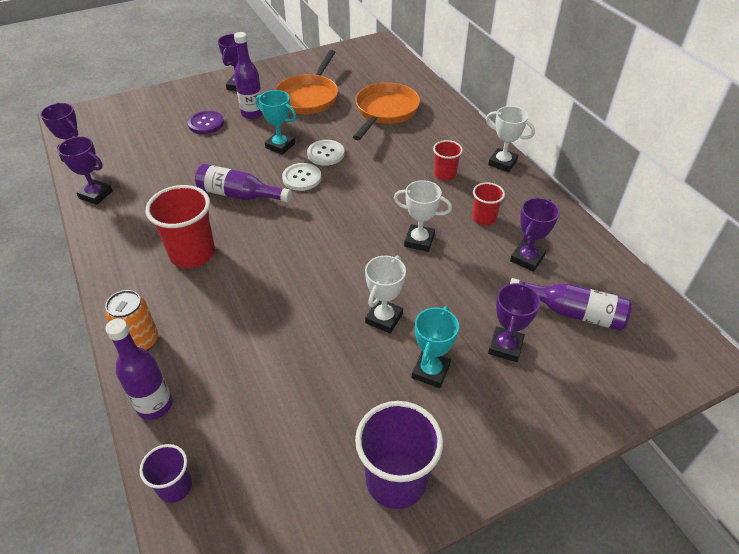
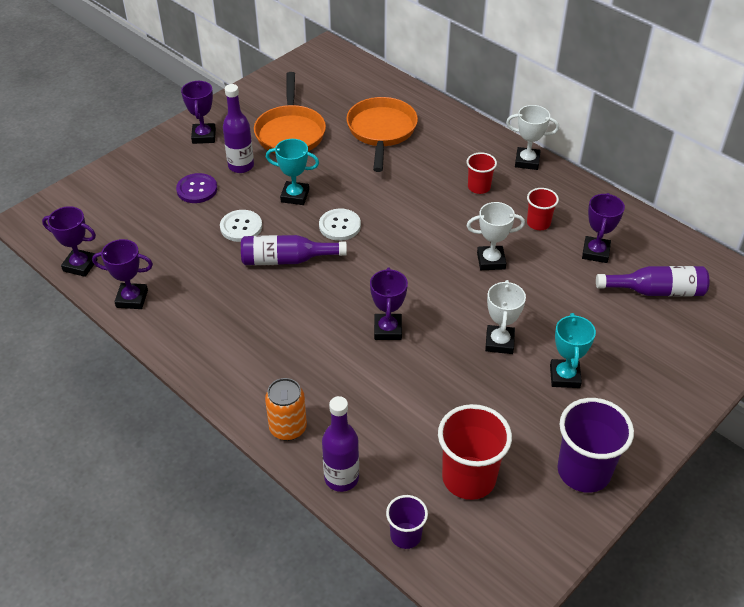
camera: 20 degrees left, 0 degrees up
red cup [146,185,215,268] -> red cup moved to [438,404,512,500]
white button [307,140,345,166] -> white button moved to [220,210,262,242]
purple trophy [488,282,541,362] -> purple trophy moved to [370,267,408,340]

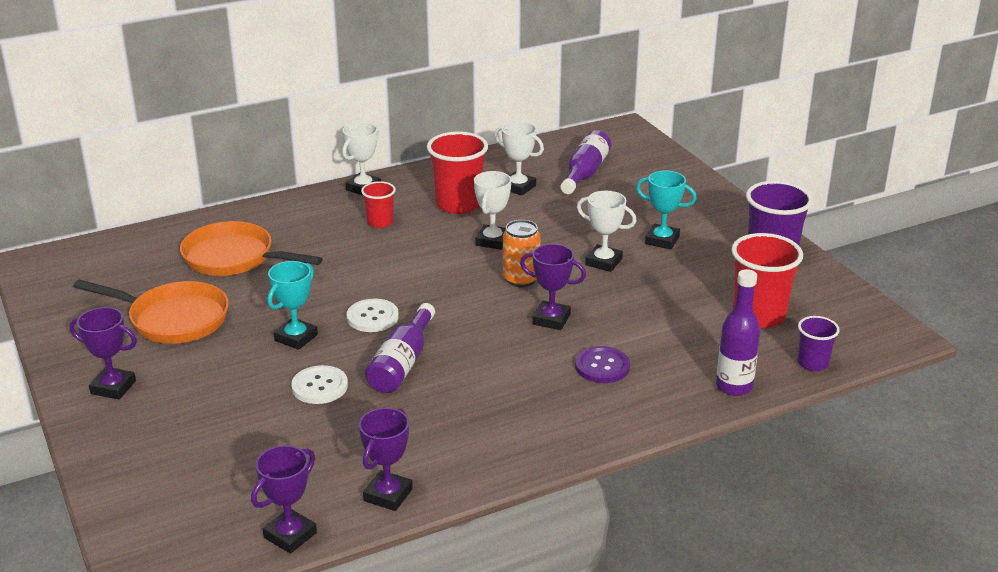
camera: 70 degrees left, 15 degrees down
purple button [176,173,217,203] -> purple button moved to [575,346,630,383]
purple bottle [223,84,254,173] -> none
orange can [265,378,307,441] -> orange can moved to [503,220,541,287]
red cup [527,188,559,230] -> red cup [427,132,488,214], size x1.81
purple trophy [582,193,625,263] -> white trophy [495,121,544,196]

